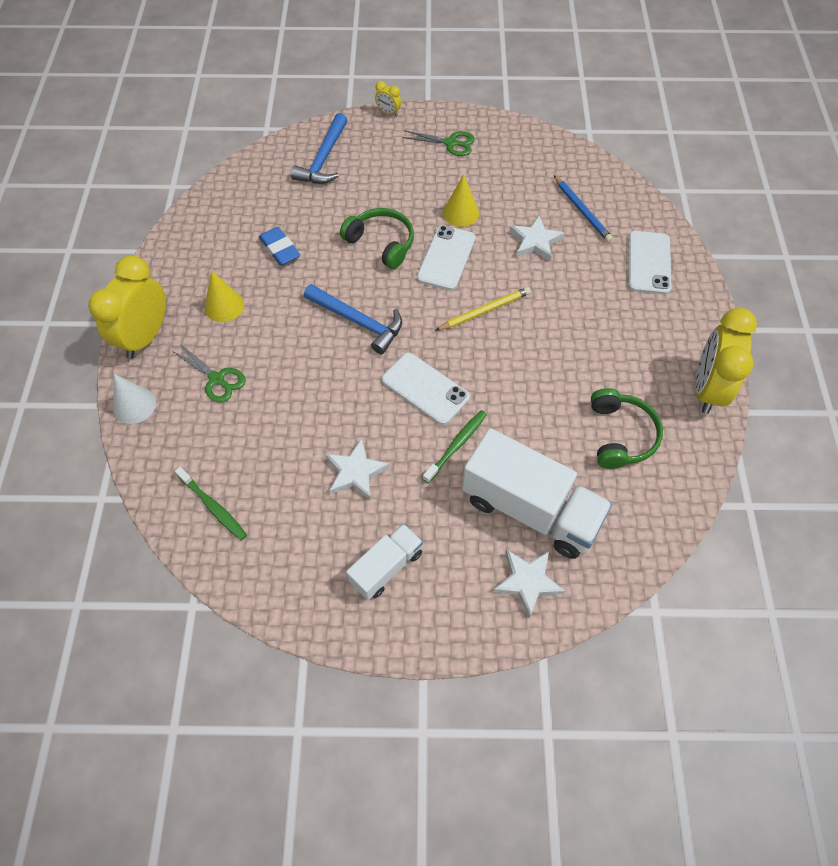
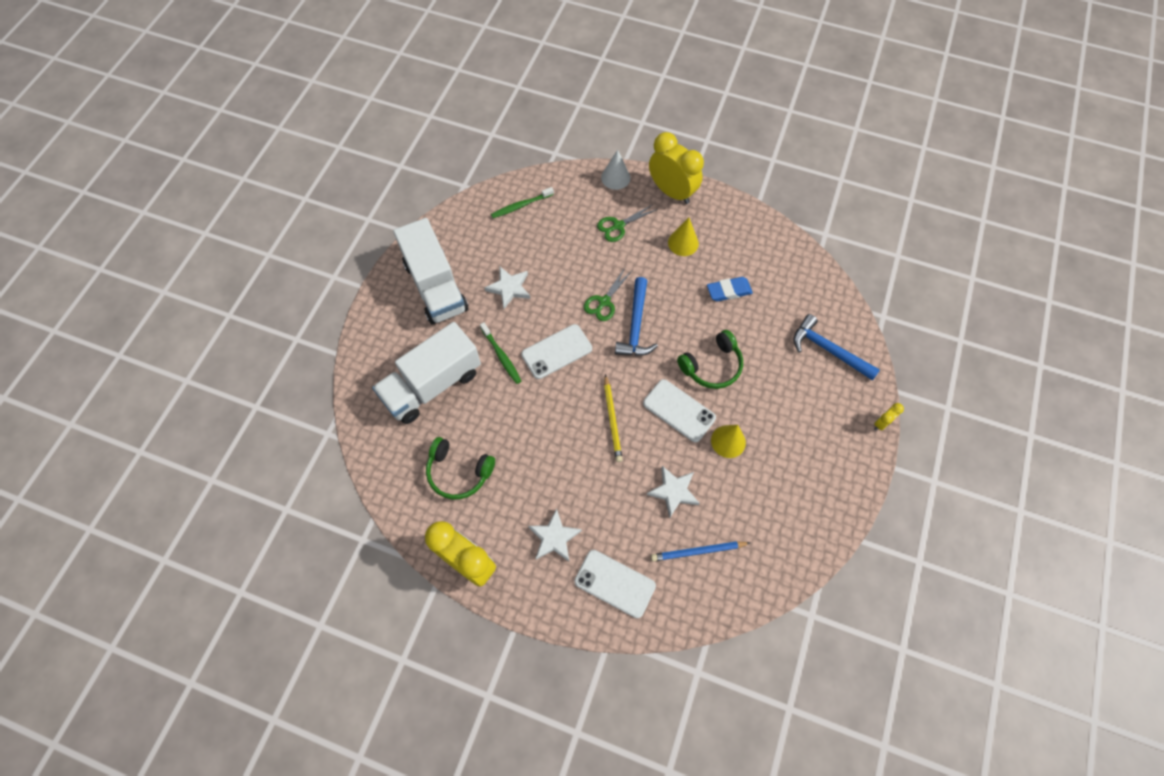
camera: 110 degrees right, 5 degrees up
blue hammer [304,284,402,354] -> blue hammer turned 45 degrees counterclockwise [615,277,658,356]
white truck [346,523,423,600] -> white truck [393,218,469,325], size x1.83
green scissors [402,130,475,156] -> green scissors moved to [584,268,632,321]
white star [493,549,565,618] -> white star moved to [528,508,582,561]

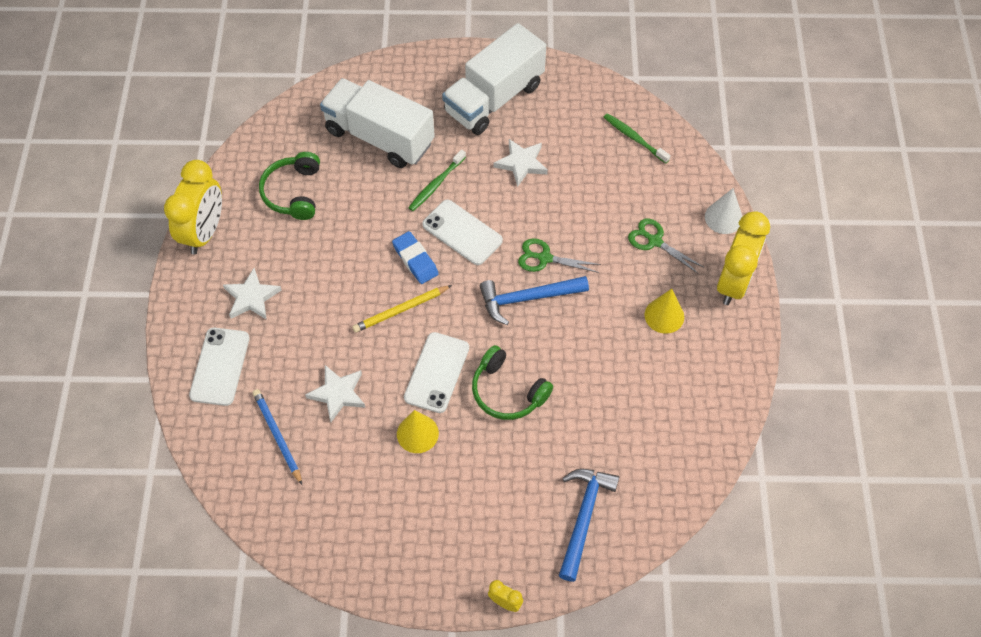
camera: 70 degrees right, 5 degrees down
blue eraser [707,277,753,302] -> blue eraser moved to [392,231,439,284]

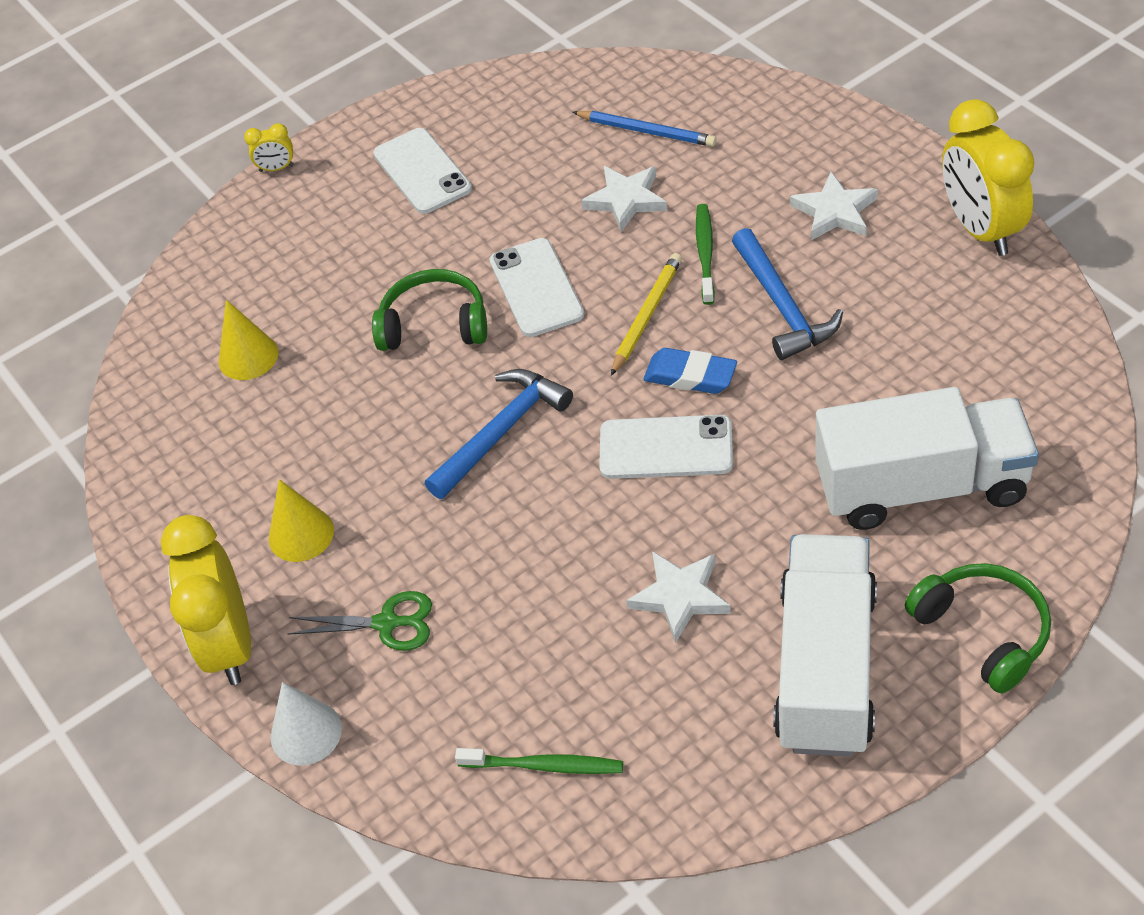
camera: 150 degrees right, 10 degrees down
white phone [189,328,250,406] -> white phone moved to [373,128,472,214]
green headphones [259,152,320,220] -> green headphones moved to [905,563,1051,693]
yellow cone [397,410,439,453] -> yellow cone moved to [219,300,278,380]
green toothbrush [408,149,466,211] -> green toothbrush moved to [696,204,715,305]
green scissors [518,238,601,273] -> none
blue hammer [559,469,619,582] -> blue hammer moved to [732,228,843,360]

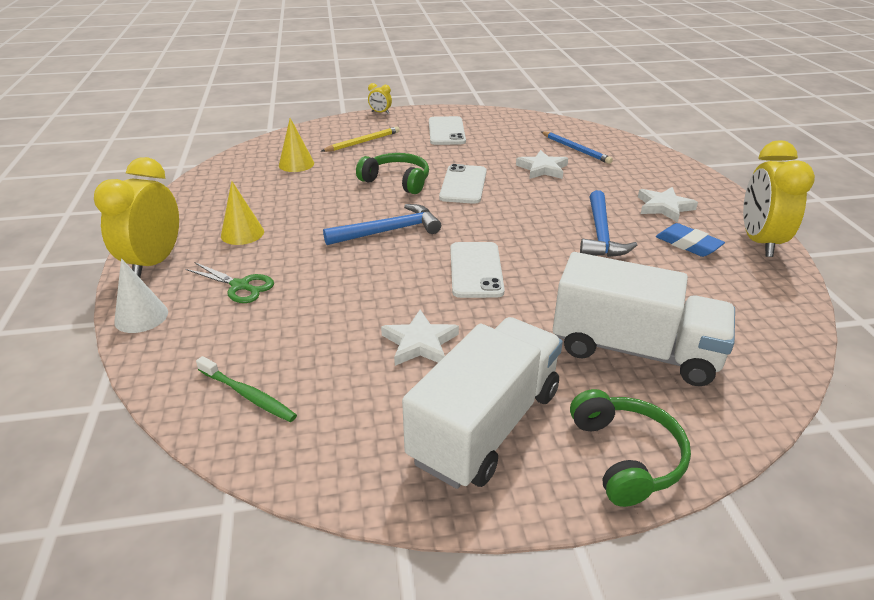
camera: 20 degrees right, 15 degrees down
white phone [599,415,733,479] -> white phone turned 60 degrees clockwise [450,242,505,298]
yellow pencil [611,253,682,376] -> yellow pencil moved to [322,126,400,152]
blue eraser [643,348,737,394] -> blue eraser moved to [656,223,725,257]
green toothbrush [696,204,715,305] -> none

